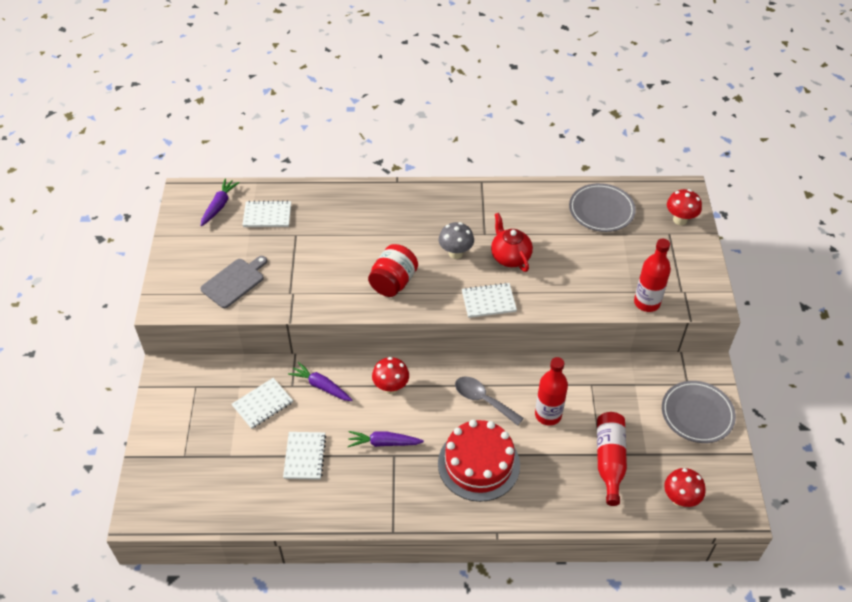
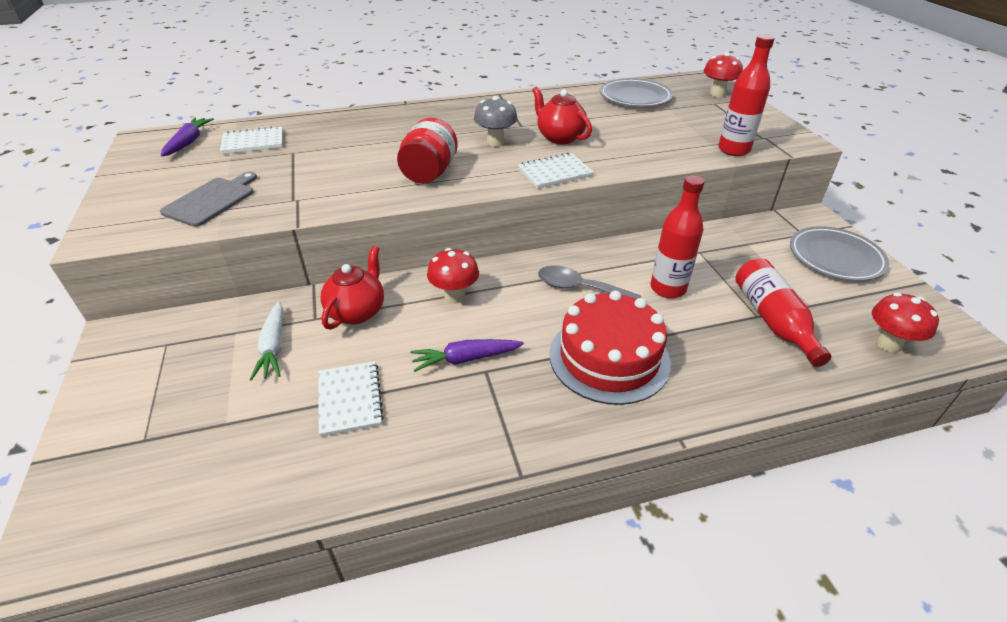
camera: 15 degrees left, 10 degrees down
white notebook [232,378,293,429] -> white carrot [250,301,283,380]
purple carrot [288,362,352,401] -> red teapot [320,246,384,330]

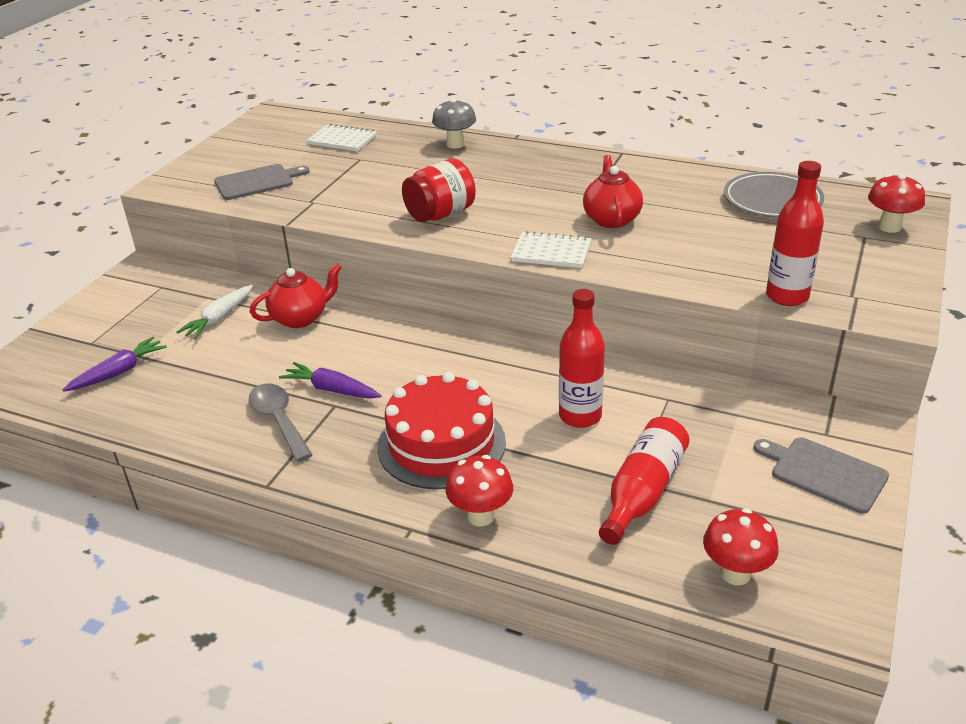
camera: 40 degrees right, 5 degrees down
purple carrot [161,118,214,157] -> purple carrot moved to [63,337,167,392]
white notebook [318,361,384,437] -> none
red mushroom [427,248,479,304] -> red mushroom moved to [446,455,513,526]
grey mushroom [474,96,518,147] -> grey mushroom moved to [432,98,476,149]
grey spoon [538,265,641,299] -> grey spoon moved to [249,383,313,462]
grey plate [790,226,889,281] -> grey cutting board [753,437,889,514]

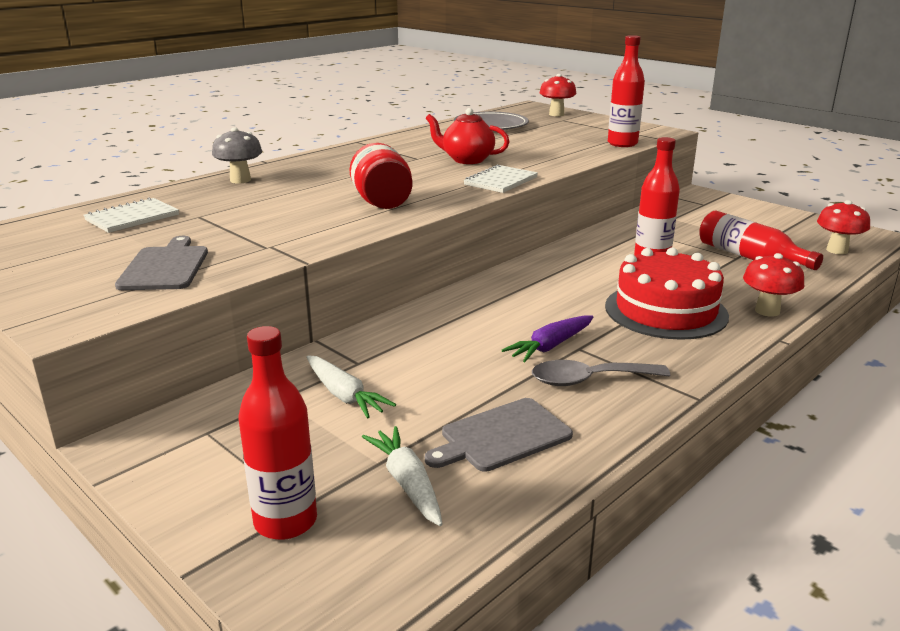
camera: 70 degrees left, 10 degrees down
purple carrot [63,337,167,392] -> white carrot [362,426,443,526]
red teapot [250,263,342,328] -> none
grey cutting board [753,437,889,514] -> grey cutting board moved to [425,398,573,472]
none -> red bottle [238,326,317,540]

